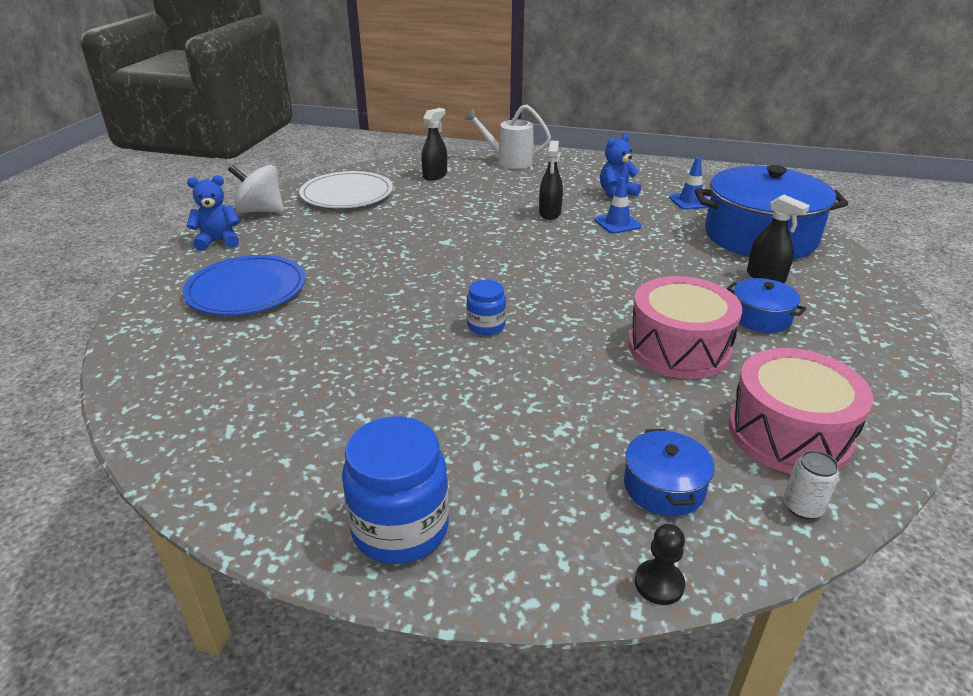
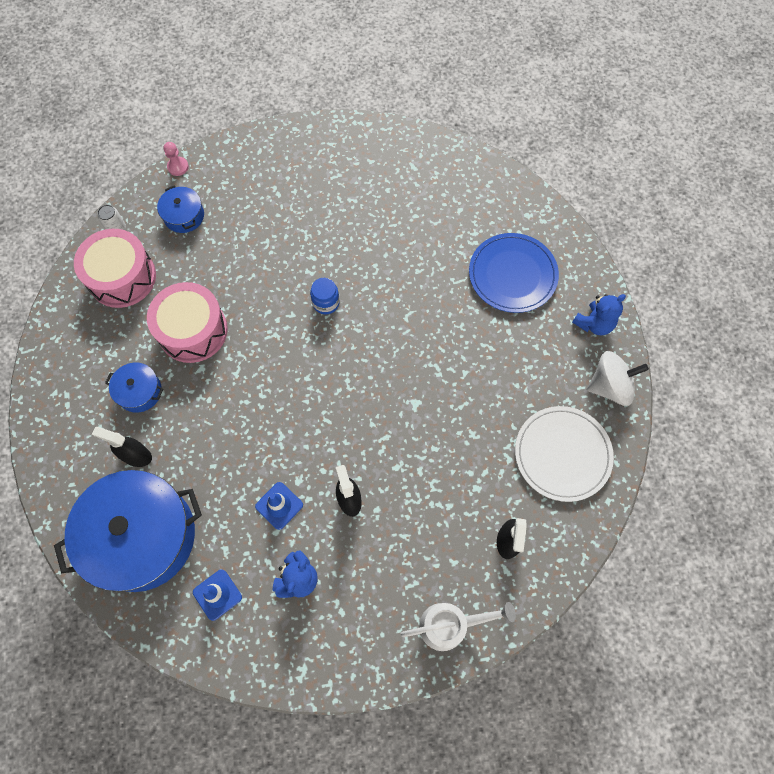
camera: 155 degrees right, 35 degrees up
blue jar [342,417,449,564] -> none
black pawn [635,524,685,605] -> pink pawn [163,142,189,176]

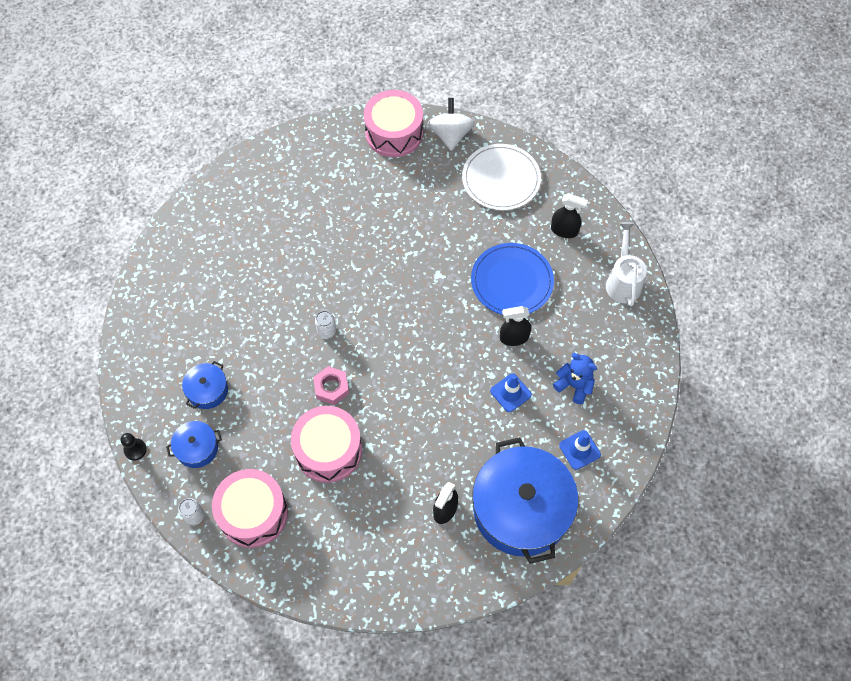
camera: 80 degrees left, 5 degrees down
blue pot [105,363,163,413] -> blue pot moved to [182,361,228,409]
pink pawn [163,142,189,176] -> black pawn [120,433,147,460]
blue jar [310,278,339,314] -> white can [315,311,336,339]
blue plate [469,233,559,313] -> blue plate moved to [471,243,554,315]
blue teddy bear [572,294,626,335] -> pink drum [364,90,423,157]
none -> pink nut [313,366,349,405]

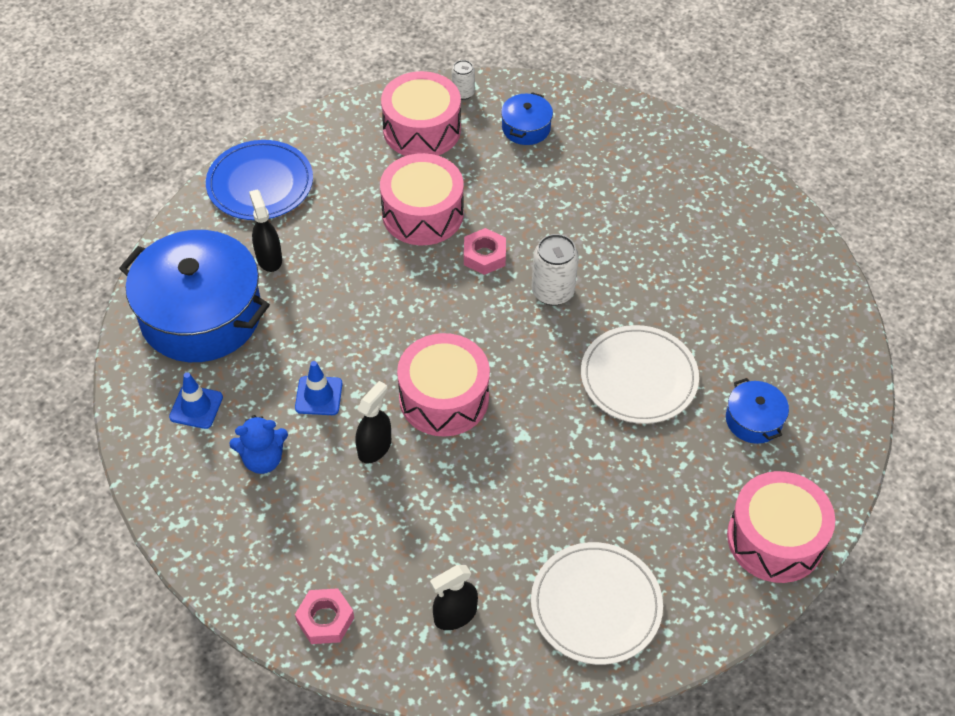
camera: 130 degrees right, 10 degrees down
black pawn [120,433,147,460] -> none
blue pot [182,361,228,409] -> blue pot moved to [726,378,789,444]
white can [315,311,336,339] -> white can [532,234,579,306], size x1.70
white spinning top [427,98,475,151] -> none
blue plate [471,243,554,315] -> blue plate moved to [206,140,313,220]
white watering can [606,222,647,307] -> pink nut [295,588,354,644]
none -> pink drum [397,333,490,437]
none -> white plate [581,325,699,424]

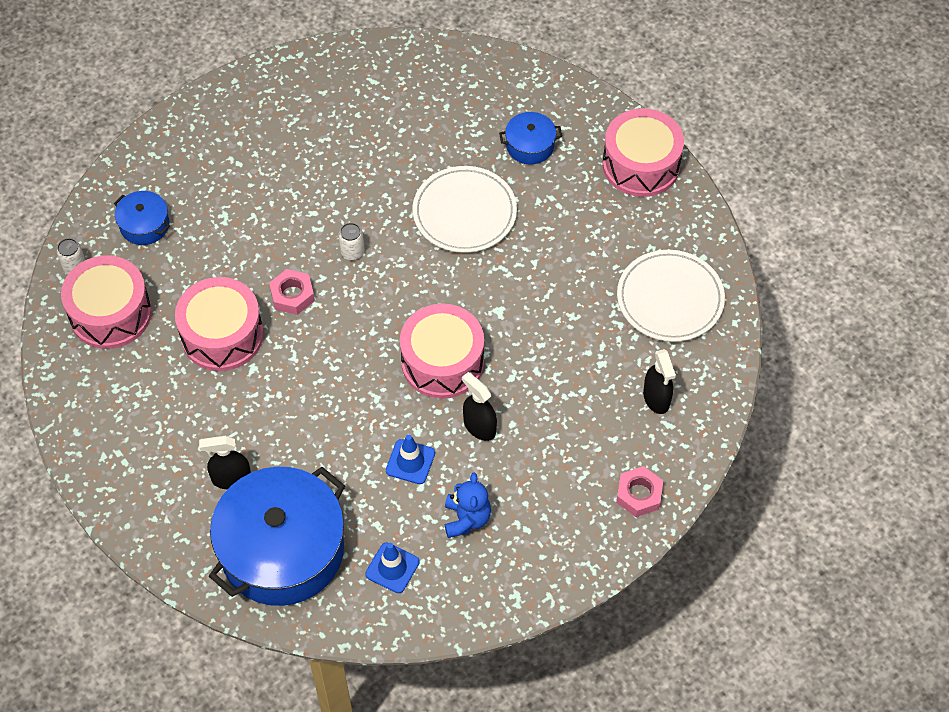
camera: 75 degrees left, 5 degrees up
blue plate [206,140,313,220] -> none
white can [532,234,579,306] -> white can [339,223,364,260], size x0.59

